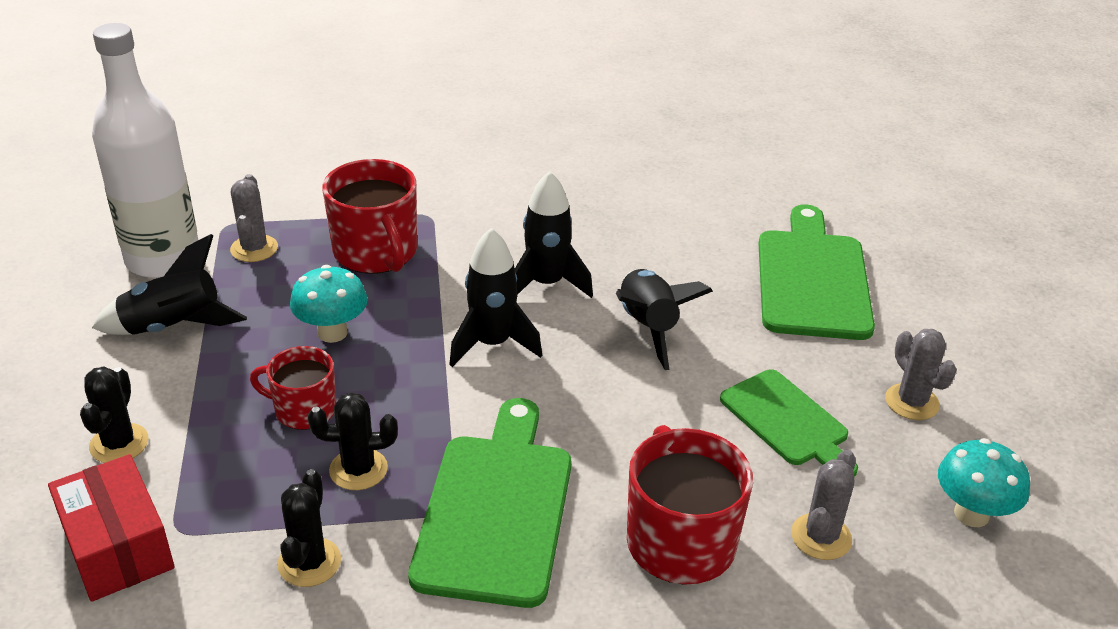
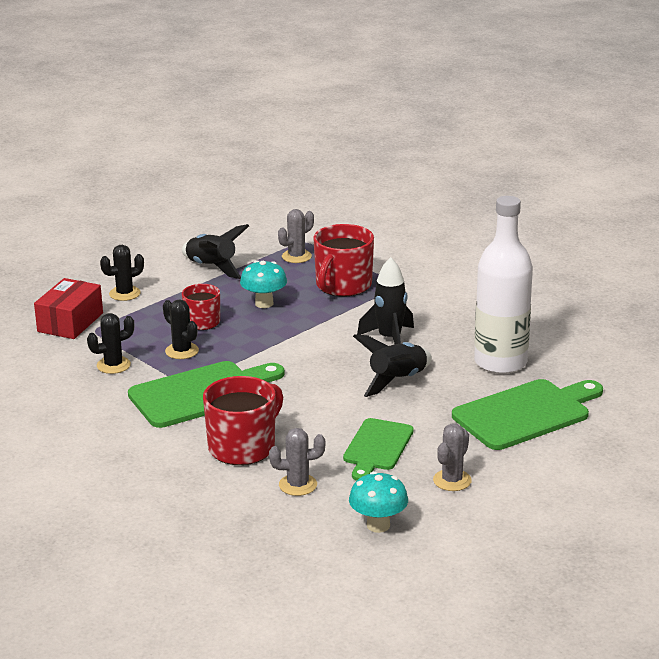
camera: 55 degrees right, 10 degrees down
white bottle [92,23,198,278] -> white bottle moved to [474,196,533,374]
black rocket [449,228,542,367] -> none

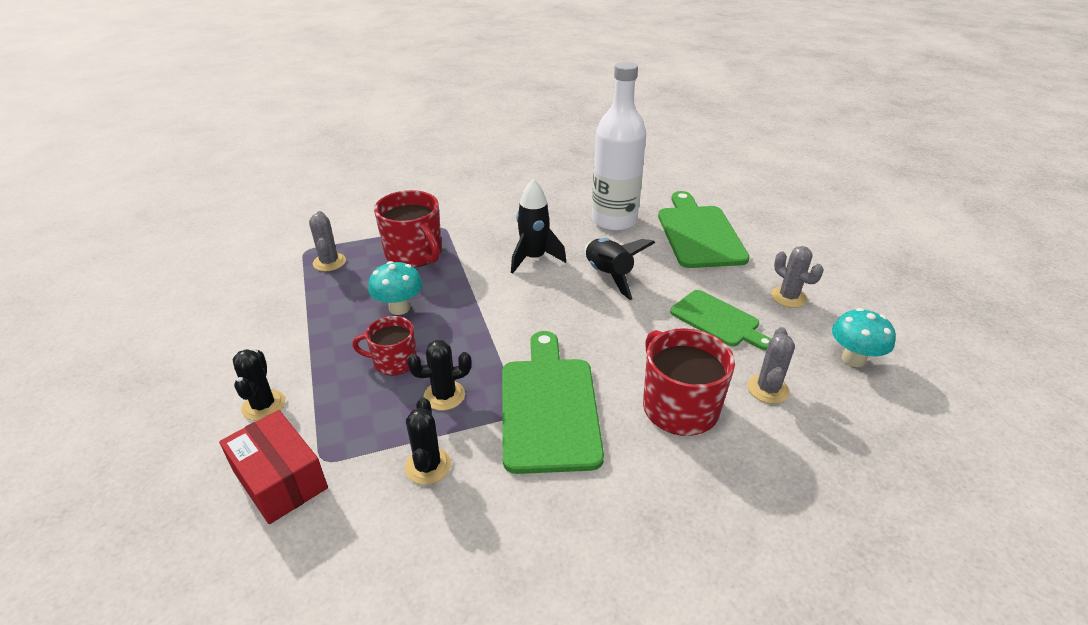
camera: 65 degrees left, 10 degrees up
black rocket [182,224,249,279] -> none

